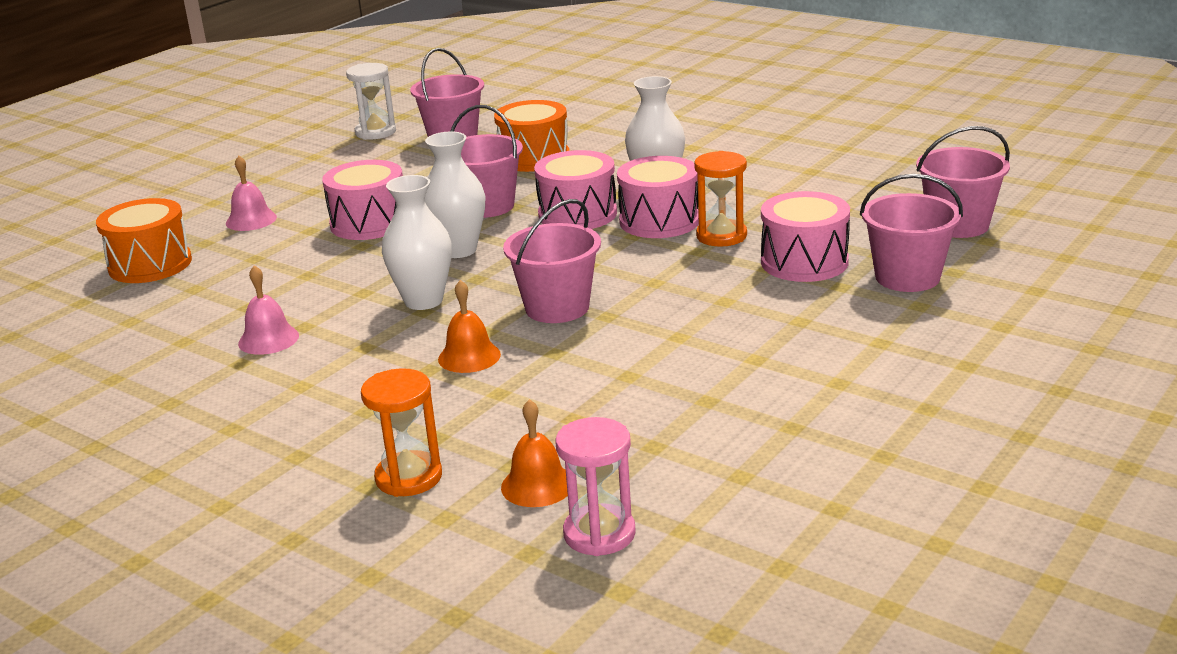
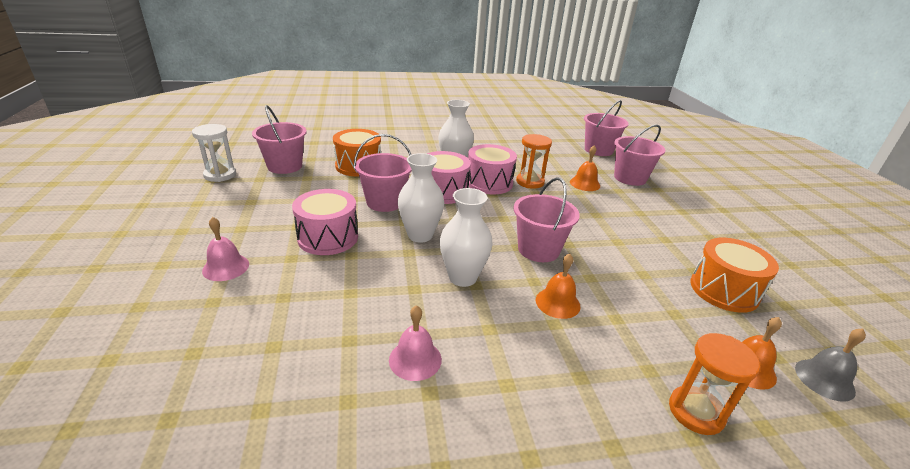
camera: 50 degrees left, 5 degrees up
orange drum [96,198,192,283] -> orange drum moved to [690,238,779,313]
pink hourglass [555,417,636,556] -> grey bell [795,328,866,402]
pink drum [761,191,850,282] -> orange bell [570,146,600,191]

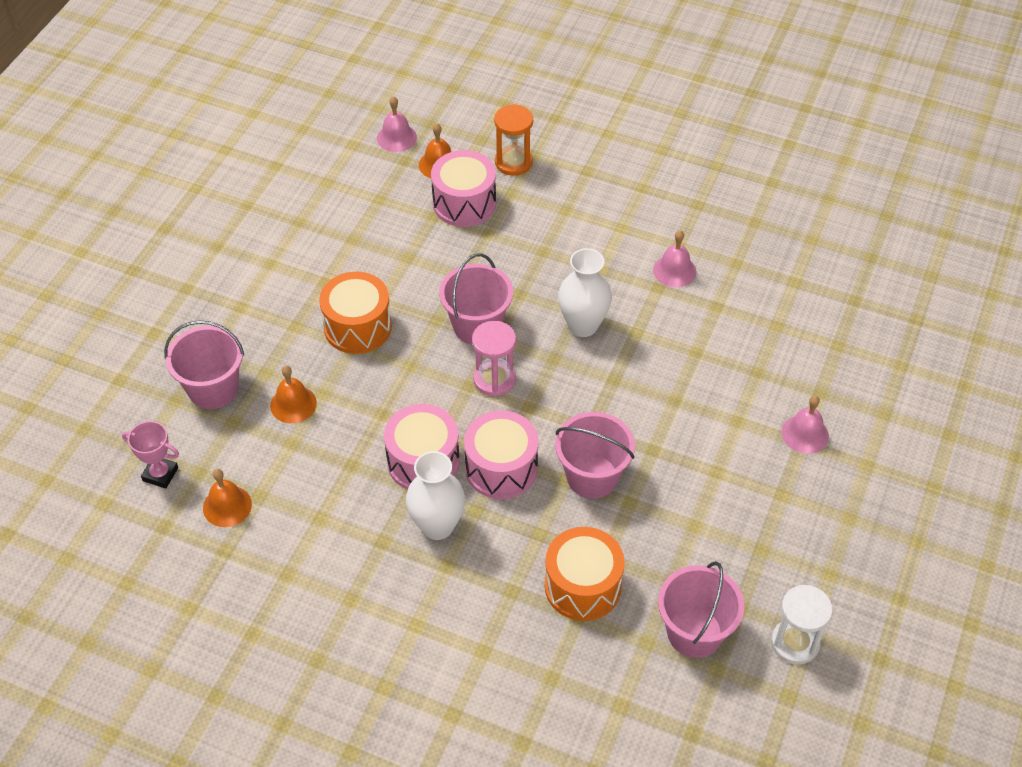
camera: 145 degrees left, 20 degrees up
pink drum [292,189,358,255] -> pink drum moved to [431,150,496,227]
white vase [398,153,444,243] -> none
orange hourglass [516,134,552,189] -> none
orange bell [536,253,580,319] -> orange bell moved to [203,469,252,527]
pink bucket [584,100,629,156] -> pink trophy [122,421,179,489]
orange drum [690,238,779,313] -> orange drum moved to [319,272,392,354]
grey bell [795,328,866,402] -> pink bell [377,96,417,152]
none -> pink hourglass [472,321,516,397]

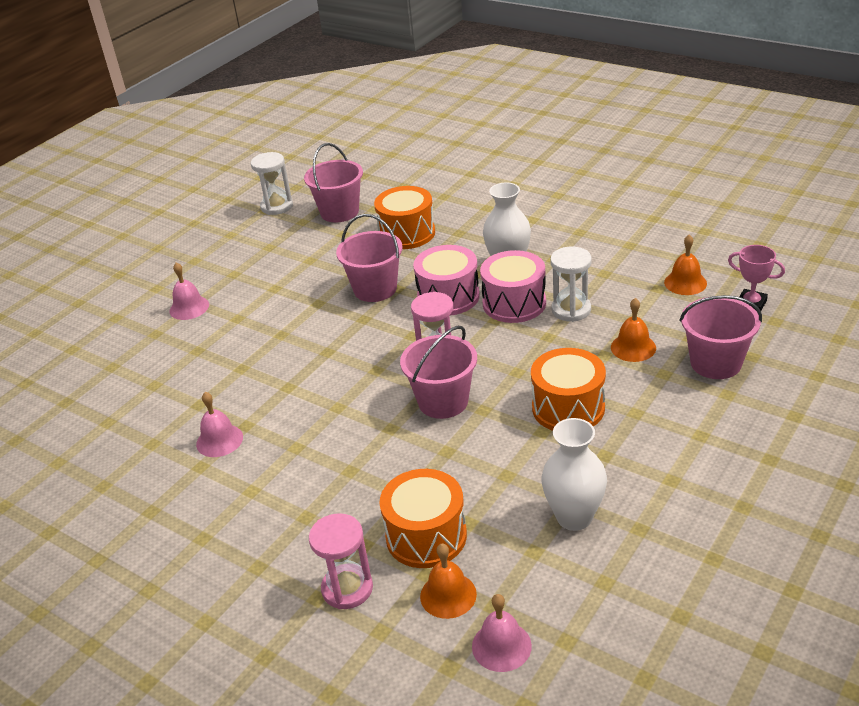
camera: 165 degrees left, 15 degrees down
pink drum [431,150,496,227] -> orange drum [380,469,467,568]
orange hourglass [494,104,533,176] -> pink hourglass [309,513,373,609]
white vase [558,248,612,337] -> white vase moved to [541,418,607,531]
none -> white hourglass [550,247,592,322]

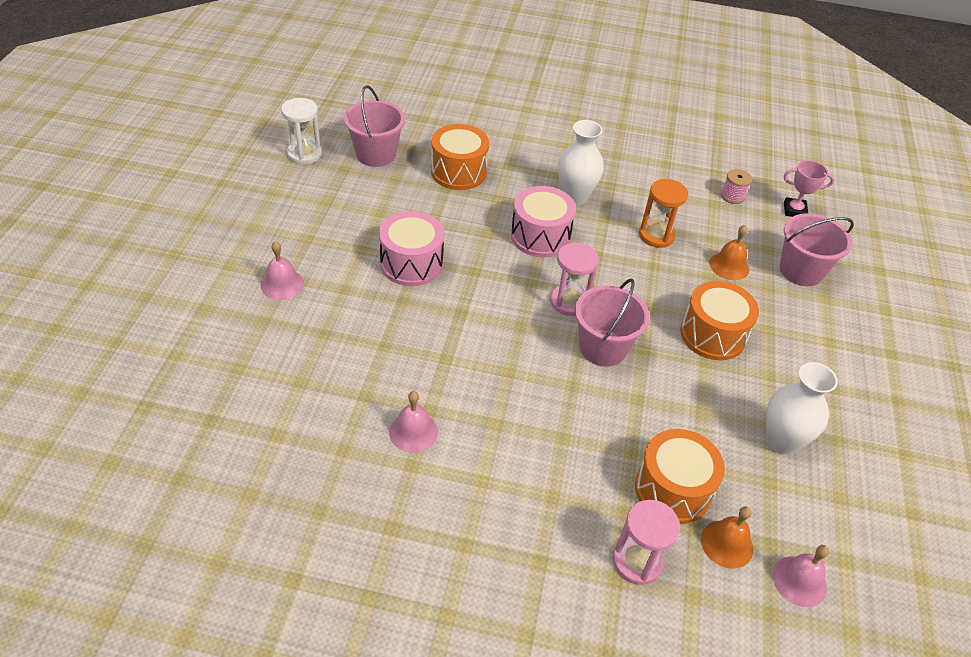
camera: 30 degrees left, 10 degrees up
pink bucket [336,214,403,302] -> none
pink drum [480,250,546,323] -> pink drum moved to [379,211,444,286]
white hourglass [550,247,592,322] -> orange hourglass [639,179,688,248]
orange bell [664,234,707,295] -> pink spool [721,169,752,204]

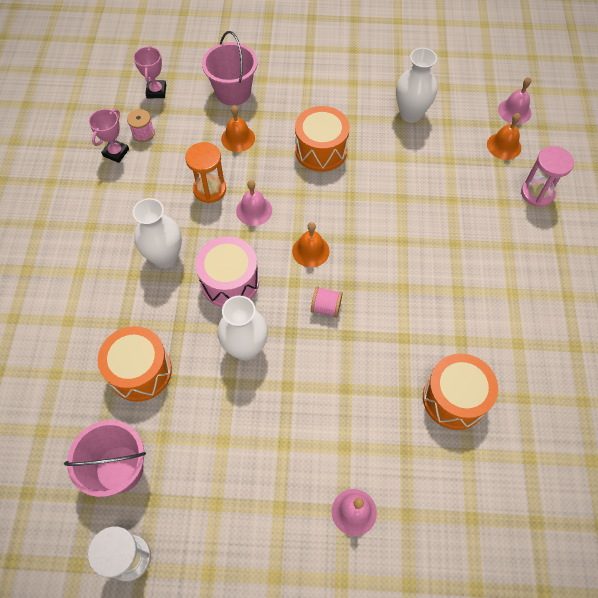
camera: 95 degrees left, 15 degrees up
pink drum [379,211,444,286] -> none
pink bell [389,391,438,453] -> pink bell moved to [236,180,272,226]
pink hourglass [550,242,599,316] -> orange bell [292,222,330,267]
pink bucket [575,278,650,367] -> none
orange drum [635,429,725,524] -> orange drum moved to [423,353,498,430]
none -> pink trophy [89,109,129,163]
none -> white vase [218,295,268,361]
none -> pink spool [311,286,343,318]

